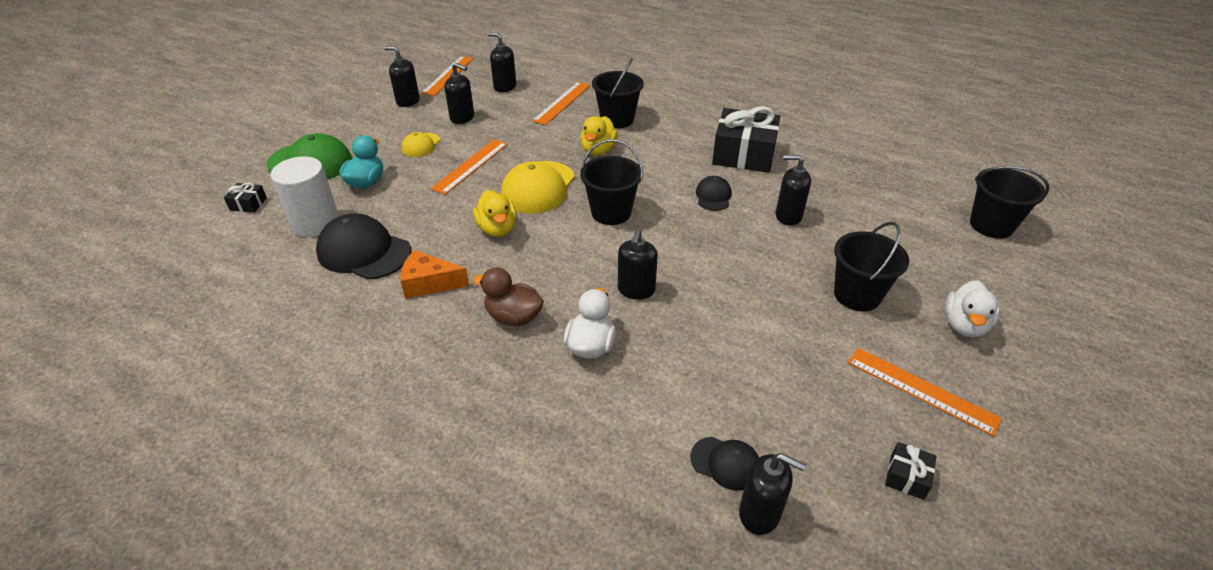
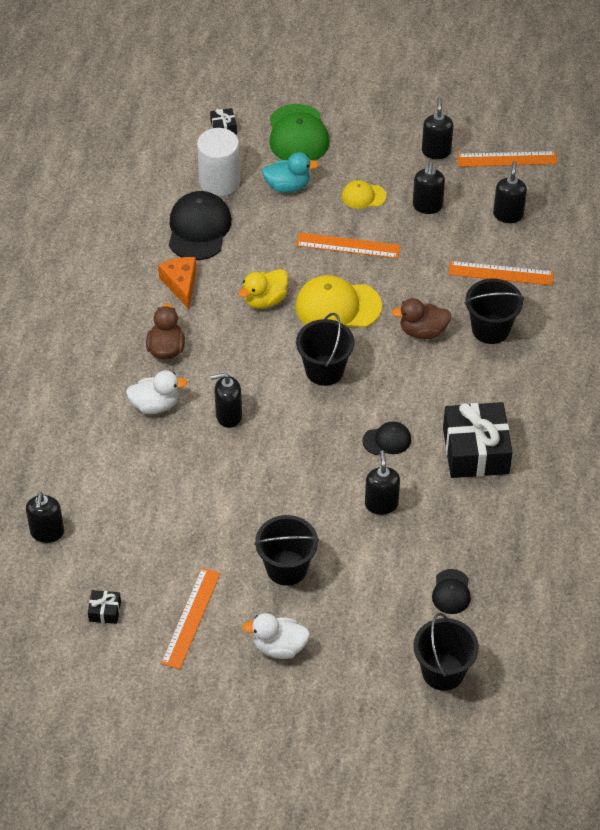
camera: 70 degrees right, 10 degrees up
yellow duck [580,116,618,155] -> brown duck [392,298,451,339]
black cap [690,437,759,491] -> black cap moved to [432,569,471,614]

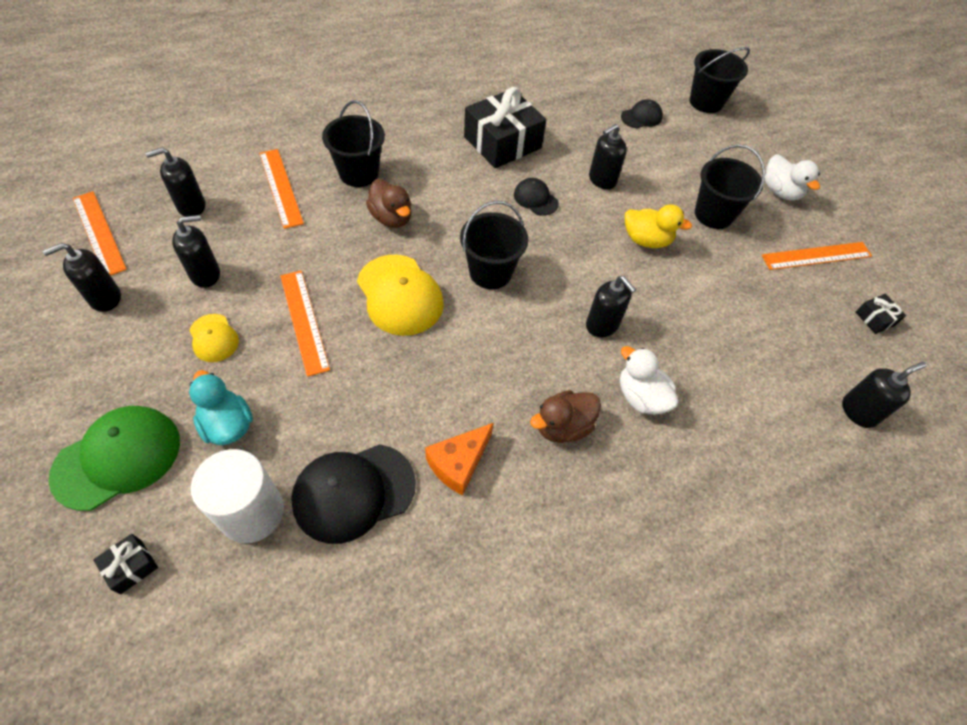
camera: 125 degrees left, 5 degrees up
yellow duck [238,269,288,309] -> yellow duck moved to [625,204,692,248]

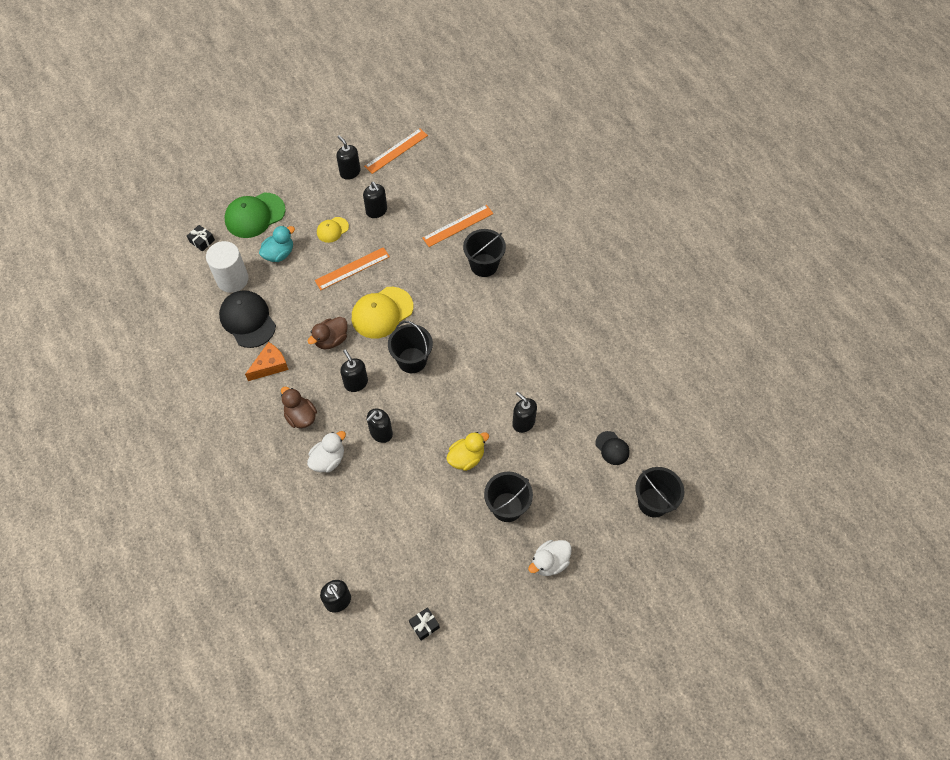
camera: 85 degrees right, 5 degrees up
green cap [48,406,180,511] -> green cap turned 105 degrees clockwise [224,193,286,238]
black soap dispenser [145,148,205,217] -> black soap dispenser moved to [340,349,368,392]
brown duck [366,179,412,228] -> brown duck moved to [308,317,348,349]
orange cheese [425,423,494,495] -> orange cheese turned 105 degrees clockwise [245,342,289,381]
black gift [464,87,546,168] -> none
black cap [514,178,559,216] -> none
yellow duck [625,204,692,248] -> yellow duck turned 135 degrees counterclockwise [446,432,489,471]
orange ruler [761,242,872,270] -> none

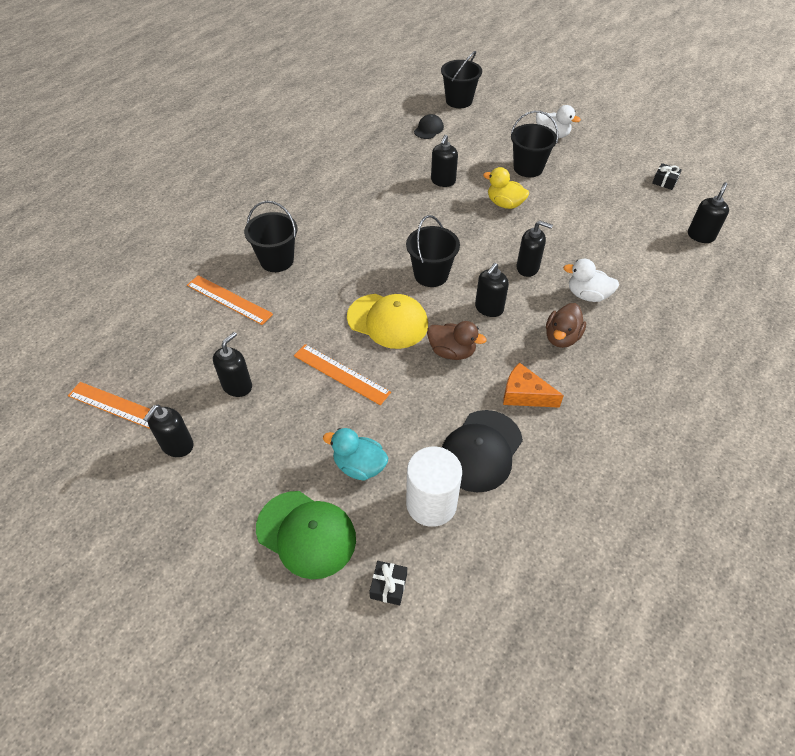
camera: 115 degrees left, 10 degrees down
yellow cap [317,217,349,243] -> none

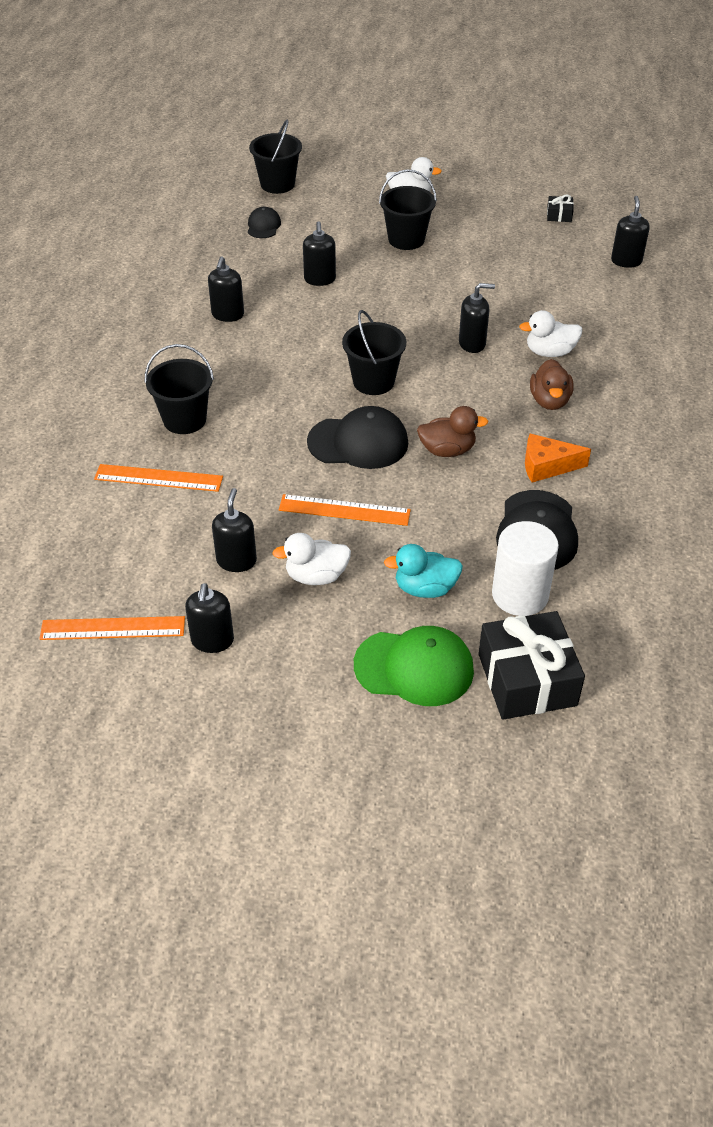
camera: 25 degrees left, 5 degrees down
yellow cap [347,294,428,349] -> black cap [307,406,408,469]
black gift [369,561,407,605] -> black gift [478,611,585,720], size x2.33
black soap dispenser [475,263,509,317] -> black soap dispenser moved to [208,256,244,322]
yellow duck [483,167,529,209] -> none
none -> white duck [272,533,351,585]

